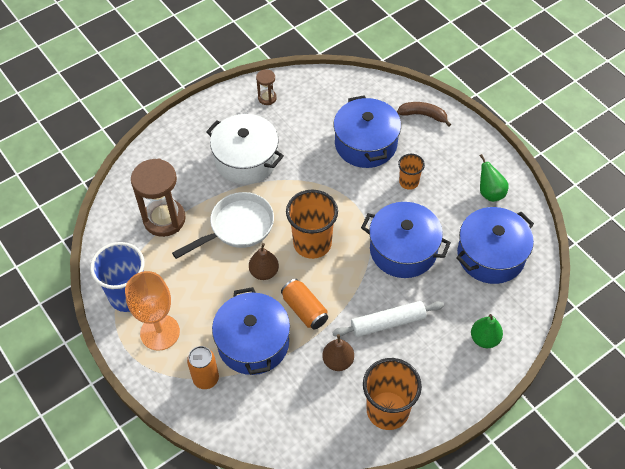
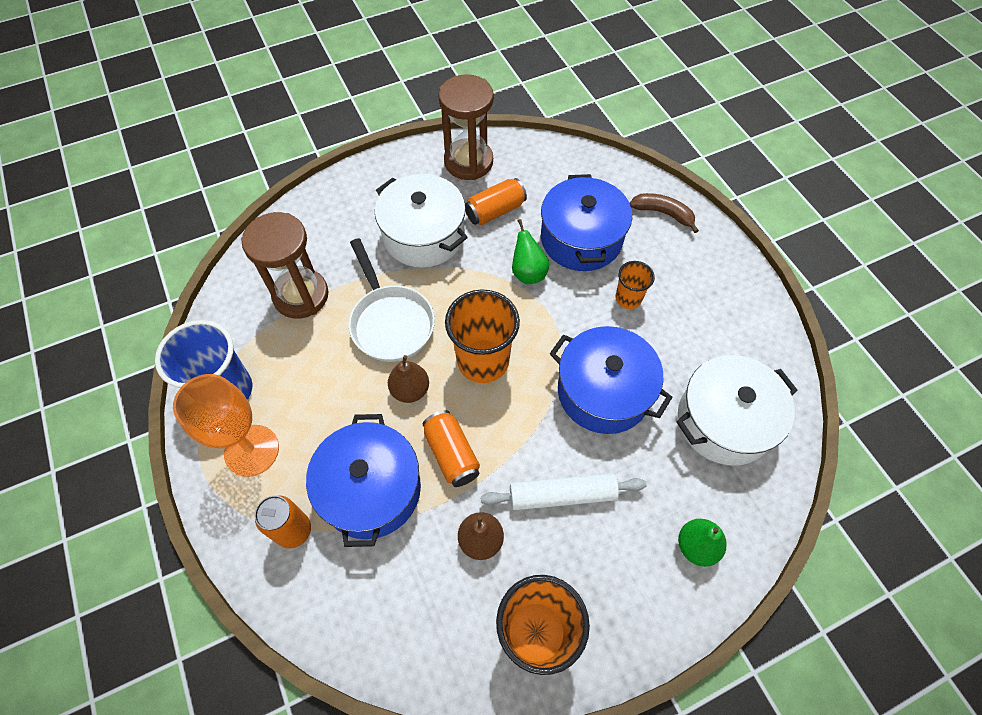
camera: 10 degrees right, 5 degrees up
white pan [172,192,274,259] -> white pan turned 90 degrees clockwise [349,238,435,362]
brown hourglass [256,69,277,105] -> brown hourglass [438,74,494,180], size x2.08
blue pot [456,207,534,284] -> white pot [676,355,797,466]
green pear [480,154,508,202] -> green pear moved to [512,219,549,284]
none -> orange can [465,178,527,225]

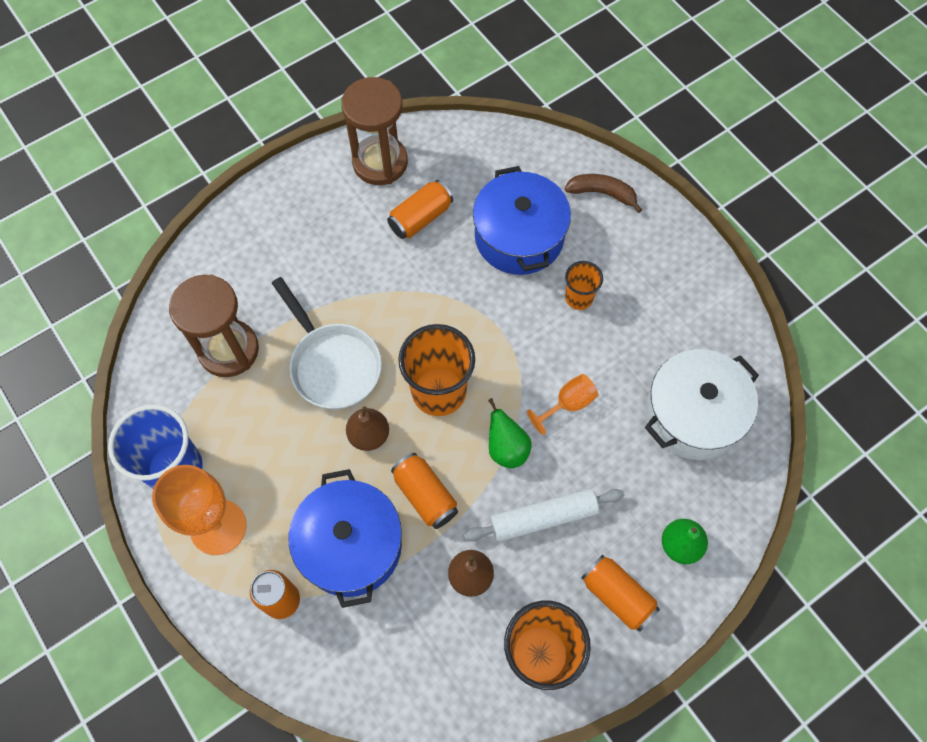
camera: 10 degrees left, 5 degrees up
white pot [375,174,468,268] -> none
green pear [512,219,549,284] -> green pear moved to [488,398,532,468]
blue pot [550,326,672,434] -> orange goblet [527,374,598,435]
none -> orange can [581,554,660,632]

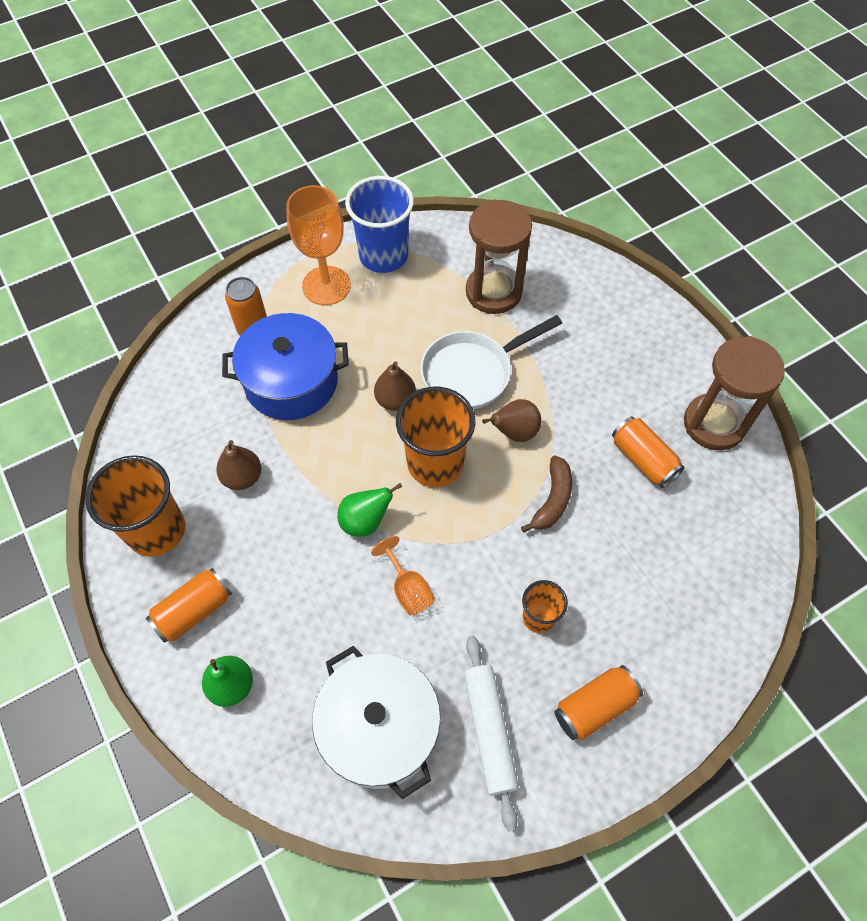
camera: 95 degrees right, 5 degrees down
orange can [391,453,458,529] -> orange can moved to [555,665,643,740]
white rolling pin [464,489,624,542] -> white rolling pin moved to [464,636,519,831]
blue pot [473,166,571,275] -> none
brown banana [565,174,642,213] -> brown banana moved to [521,455,572,533]
none -> brown pear [482,399,541,442]

